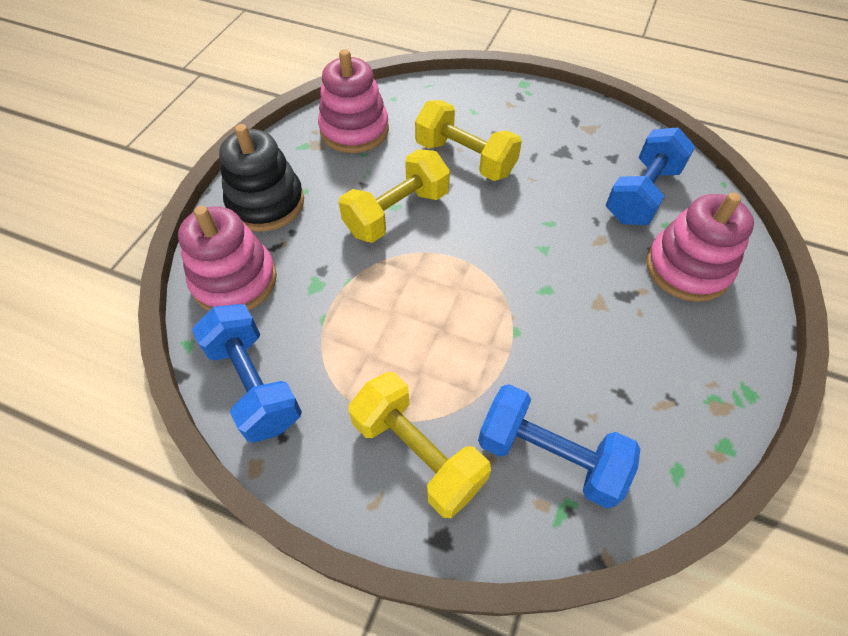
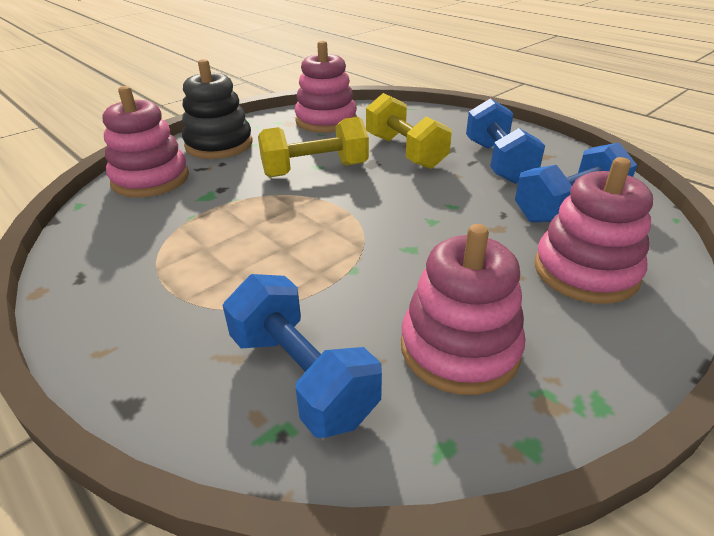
camera: 25 degrees right, 20 degrees down
blue dumbbell [192,304,302,443] -> blue dumbbell moved to [466,98,545,184]
yellow dumbbell [349,372,491,518] -> none
none -> pink stacking toy [401,224,525,395]

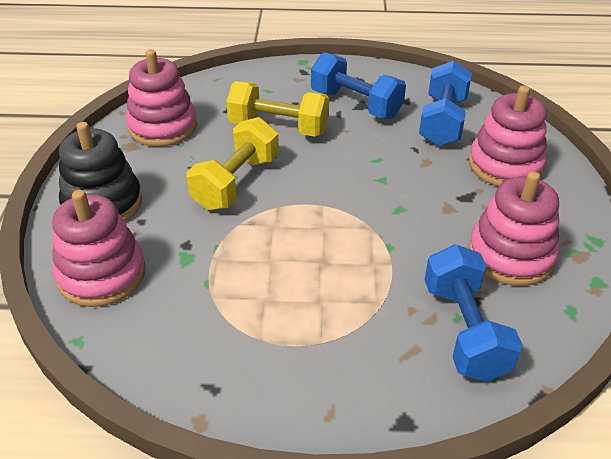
camera: 45 degrees left, 5 degrees up
blue dumbbell [223,274,382,438] -> blue dumbbell turned 75 degrees clockwise [425,244,523,382]

